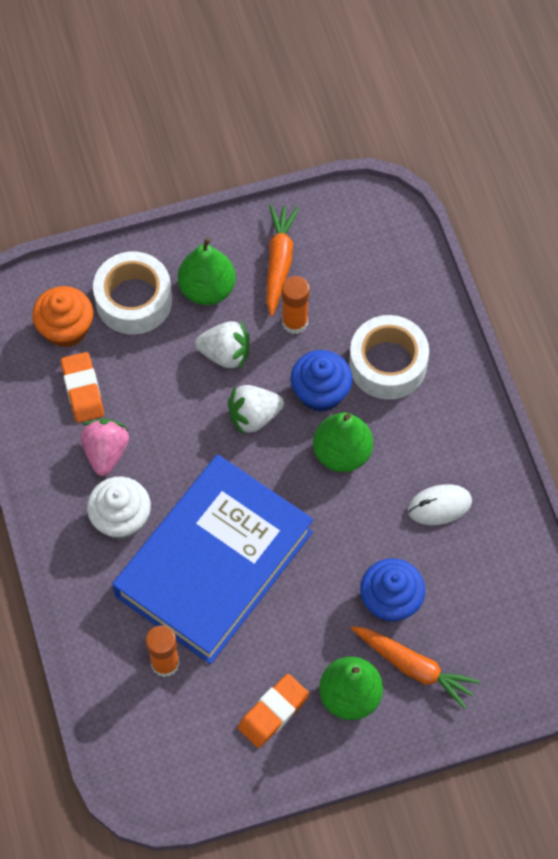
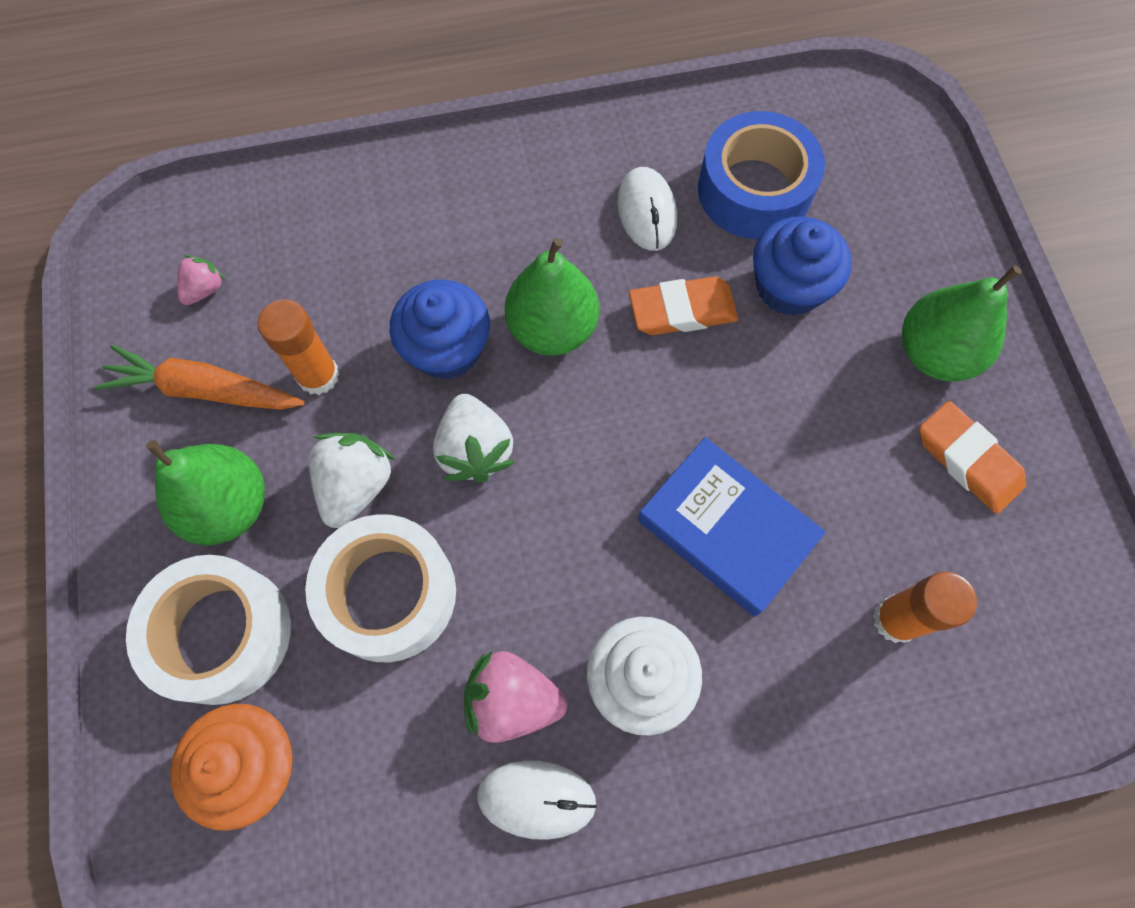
camera: 85 degrees left, 5 degrees up
orange eraser [61,352,104,423] -> orange eraser moved to [629,276,738,335]
blue book [112,455,313,664] -> blue book [638,437,826,617], size x0.54
white tape [349,315,429,400] -> white tape moved to [305,514,456,662]
orange carrot [351,626,480,709] -> none
none -> pink strawberry [177,255,225,305]
none -> white mouse [477,760,597,840]
none -> blue tape [698,111,825,239]

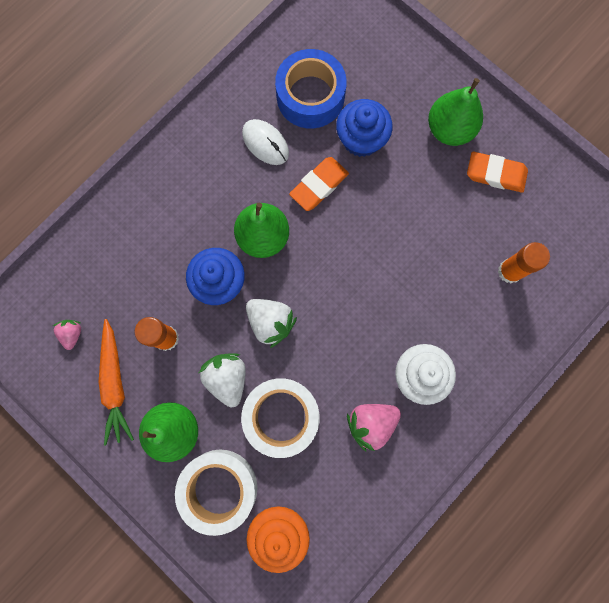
camera: 35 degrees left, 10 degrees up
orange carrot [94,345,305,410] -> orange carrot turned 75 degrees counterclockwise [99,319,134,445]
white mouse [477,760,597,840] -> none
blue book [638,437,826,617] -> none

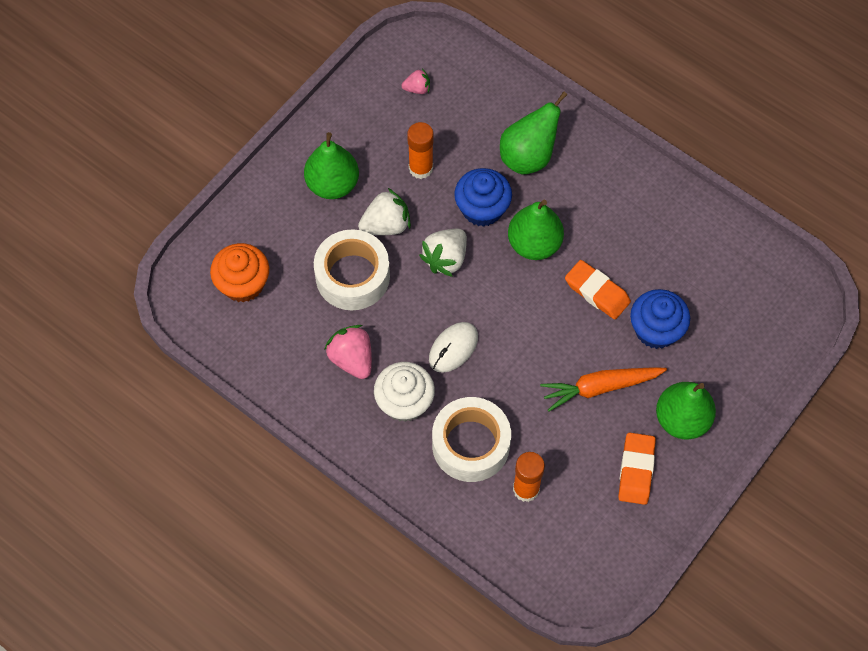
camera: 85 degrees right, 15 degrees down
orange carrot [99,319,134,445] -> orange carrot moved to [540,367,667,411]
white tape [175,450,257,536] -> white tape moved to [432,397,511,482]
white mouse [242,119,289,165] -> white mouse moved to [429,322,478,373]
blue tape [275,49,347,129] -> none
none -> green pear [500,91,568,175]

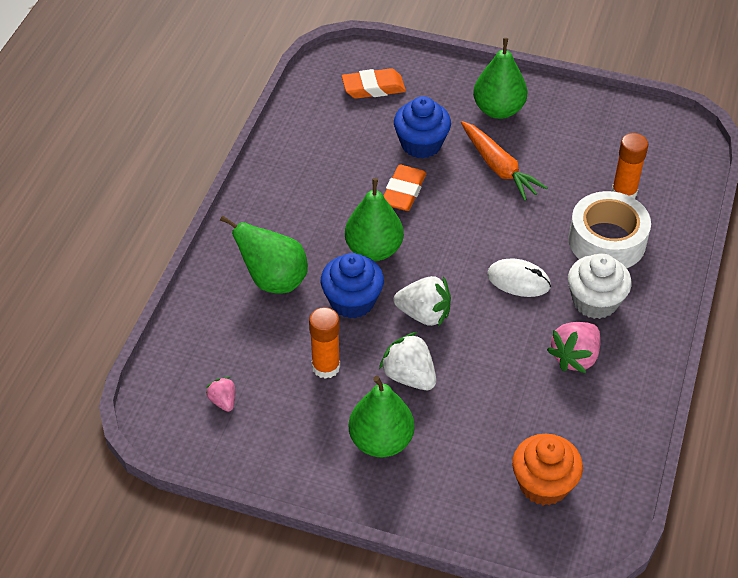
camera: 110 degrees left, 15 degrees down
white tape [314,229,390,310] -> none
orange eraser [618,433,656,505] -> orange eraser moved to [342,68,406,99]

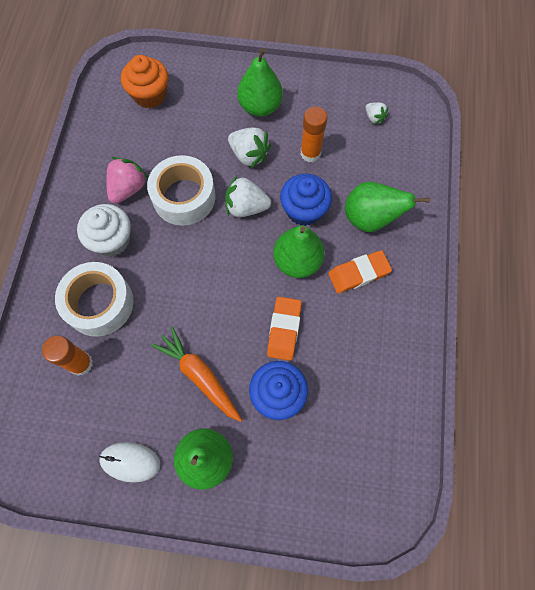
camera: 170 degrees right, 20 degrees up
pink strawberry [206,377,235,412] -> white strawberry [365,102,388,124]
orange eraser [342,68,406,99] -> orange eraser moved to [328,250,392,293]
white mouse [487,258,551,297] -> white mouse moved to [99,442,160,483]
none -> white tape [147,155,216,226]

